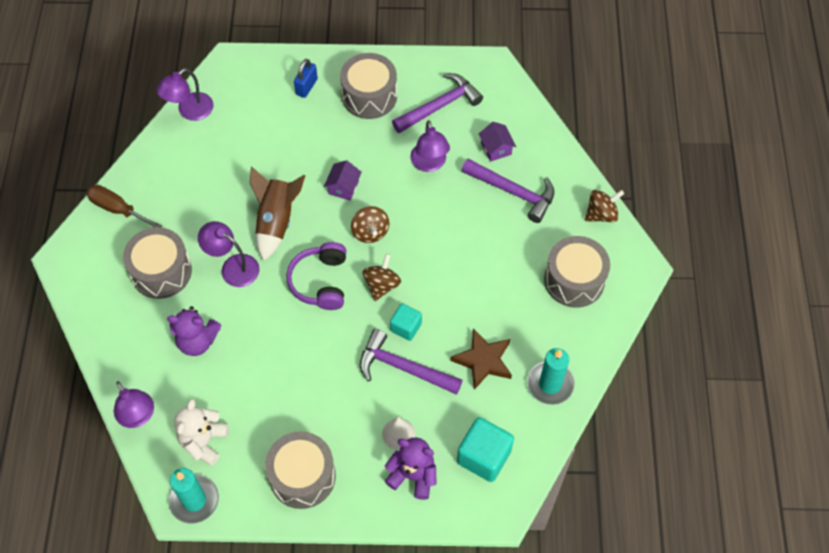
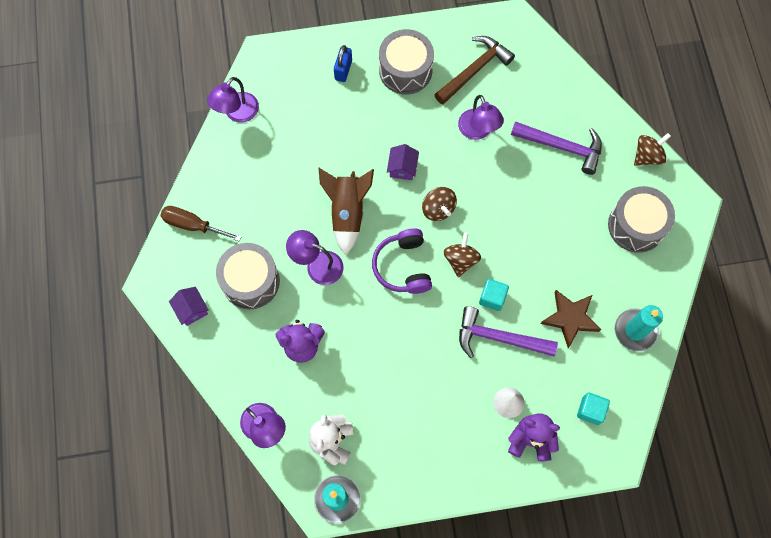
camera: 10 degrees left, 10 degrees up
grey drum [265,431,336,509] -> none
purple hammer [392,73,483,133] -> brown hammer [434,36,515,105]
turquoise cube [457,417,514,482] -> turquoise cube [577,393,610,425], size x0.61
purple house [479,122,516,162] -> purple house moved to [169,287,208,326]

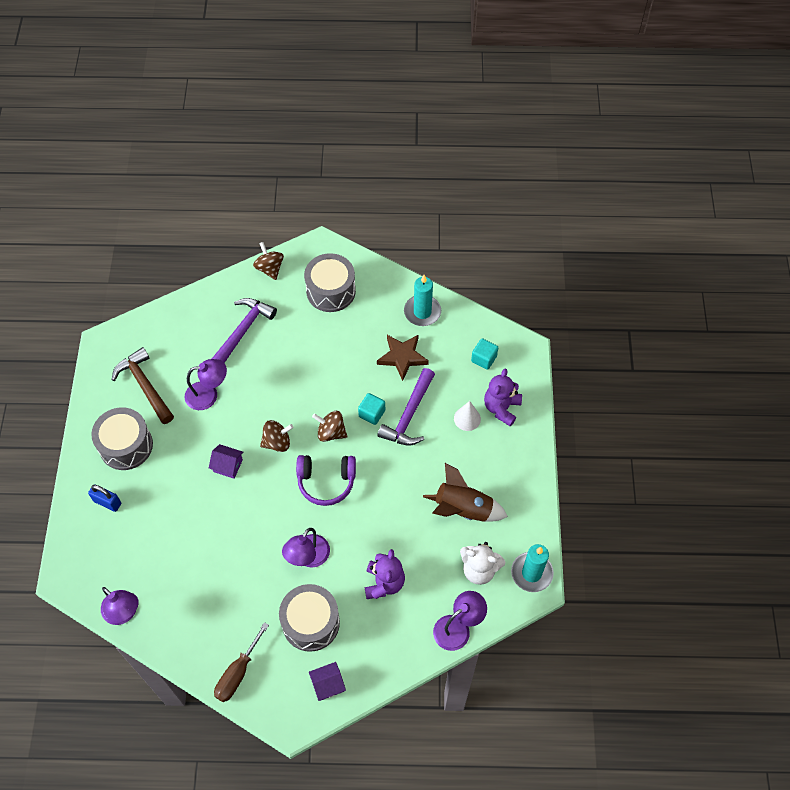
camera: 80 degrees left, 10 degrees down
brown rocket [318,168,374,255] -> brown rocket moved to [423,463,508,522]

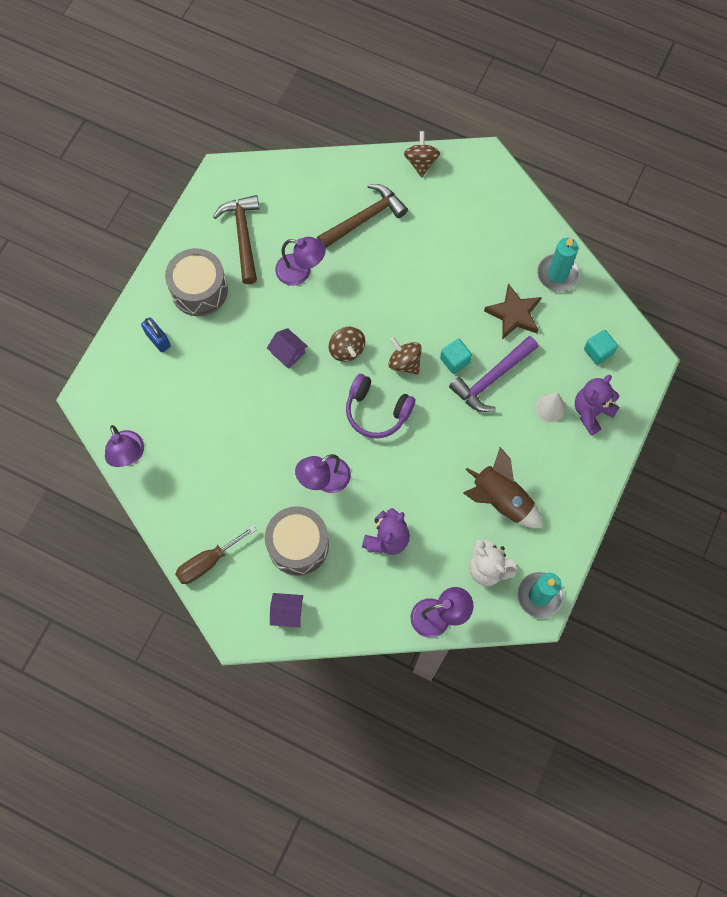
camera: 25 degrees right, 10 degrees up
purple hammer [212,298,277,363] -> brown hammer [317,184,408,248]
brown spinning top [260,420,293,452] -> brown spinning top turned 60 degrees clockwise [329,327,366,362]
grey drum [304,253,356,312] -> none

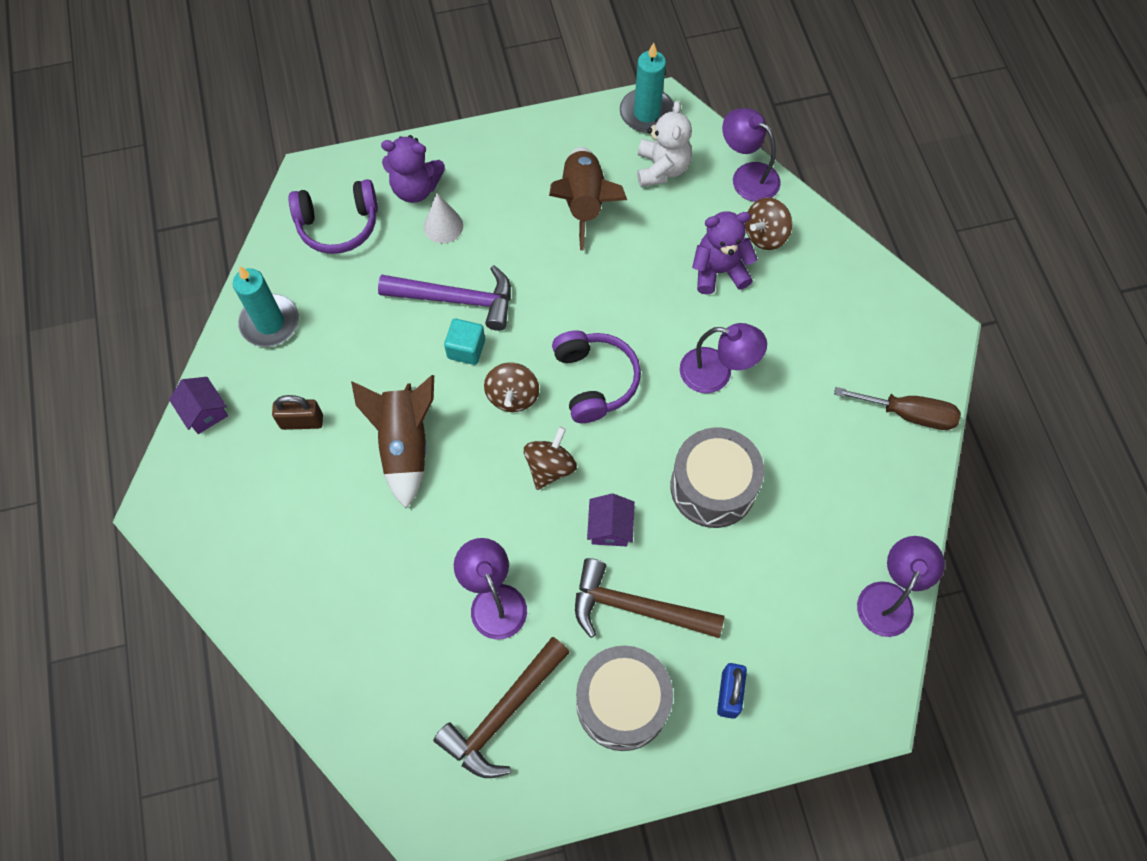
camera: 130 degrees left, 5 degrees down
grey drum [265,506,329,576] -> grey drum moved to [670,428,764,528]
purple house [270,593,303,628] -> purple house moved to [169,377,228,434]
brown hammer [317,184,408,248] -> brown hammer moved to [575,558,725,638]
brown spinning top [404,131,440,177] -> brown spinning top moved to [745,198,792,250]
brown star [484,283,541,340] -> none
turquoise cube [584,330,618,365] -> purple headphones [288,179,378,254]
none -> brown padlock [272,395,323,430]
none -> brown rocket [351,375,434,509]

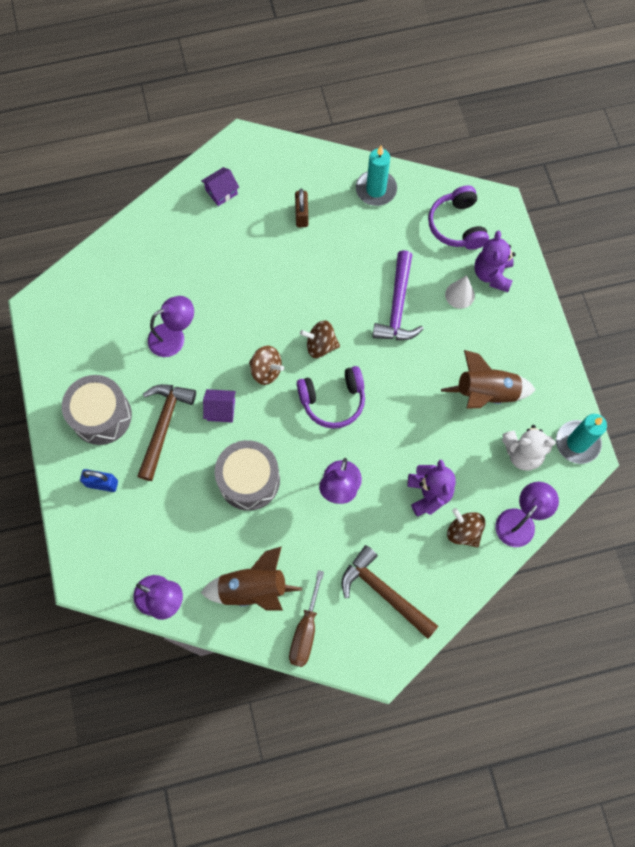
camera: 90 degrees right, 5 degrees up
purple house [169,377,228,434] -> purple house moved to [201,167,239,206]
brown rocket [351,375,434,509] -> brown rocket moved to [201,546,302,611]
brown hammer [433,637,570,778] -> brown hammer moved to [342,545,438,639]
turquoise cube [444,319,485,365] -> none

